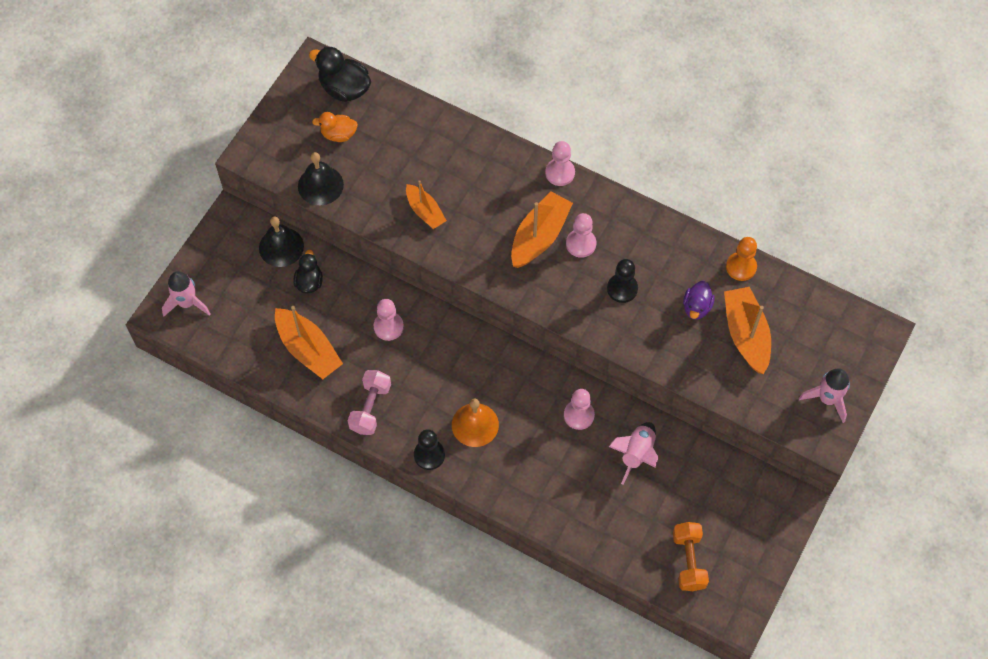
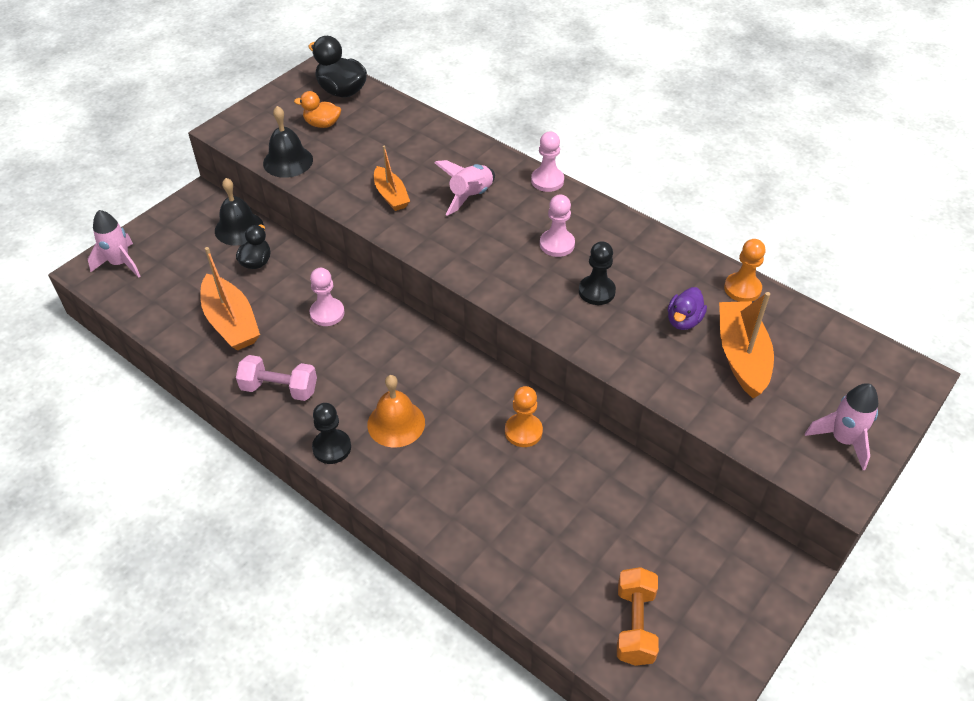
camera: 10 degrees right, 15 degrees down
pink dumbbell [348,370,391,435] -> pink dumbbell turned 75 degrees clockwise [236,355,317,401]
orange boat [511,192,573,268] -> none
pink pawn [564,389,595,430] -> orange pawn [505,386,543,447]
pink rocket [608,422,658,485] -> pink rocket moved to [434,160,495,216]

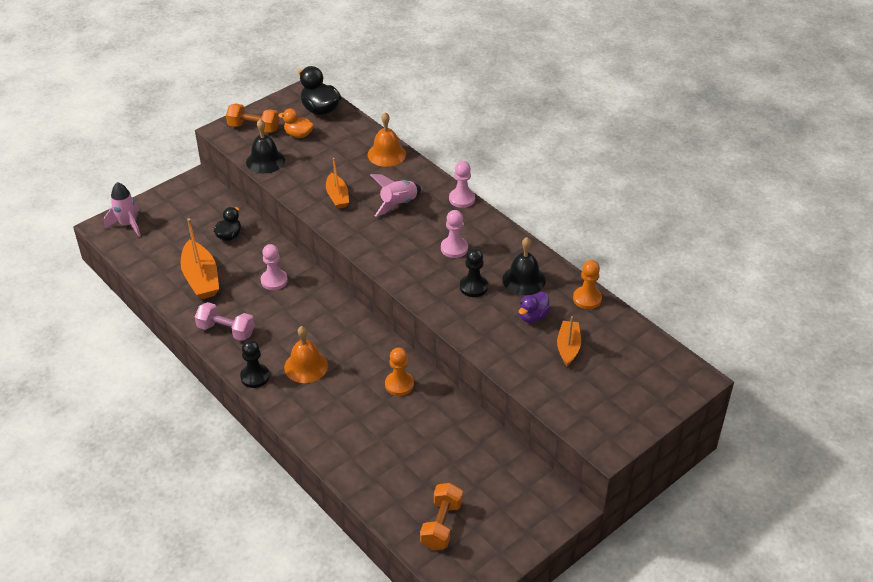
camera: 10 degrees right, 5 degrees down
black bell [215,178,264,245] -> black bell moved to [502,237,546,295]
orange boat [719,292,774,398] -> orange boat [557,316,581,366], size x0.63
pink rocket [805,383,878,470] -> none
none -> orange dumbbell [226,103,279,133]
none -> orange bell [367,112,406,167]

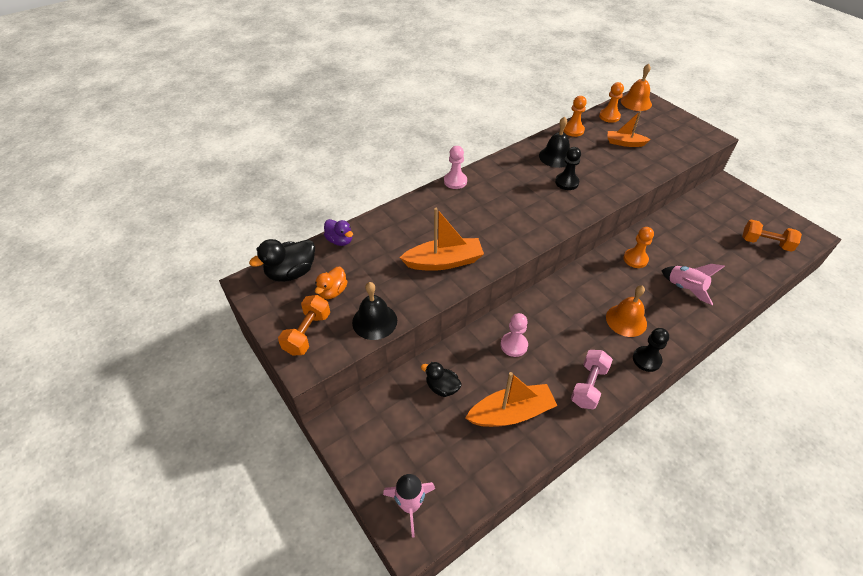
camera: 85 degrees left, 5 degrees up
orange boat [326,158,349,209] -> orange boat [400,208,484,271], size x1.59
orange bell [367,112,406,167] -> orange bell moved to [621,63,652,111]
pink rocket [370,174,421,217] -> pink rocket moved to [661,264,725,305]
pink pawn [441,210,468,258] -> none
purple duck [519,292,550,323] -> purple duck moved to [324,219,353,246]
none -> orange pawn [599,82,624,123]

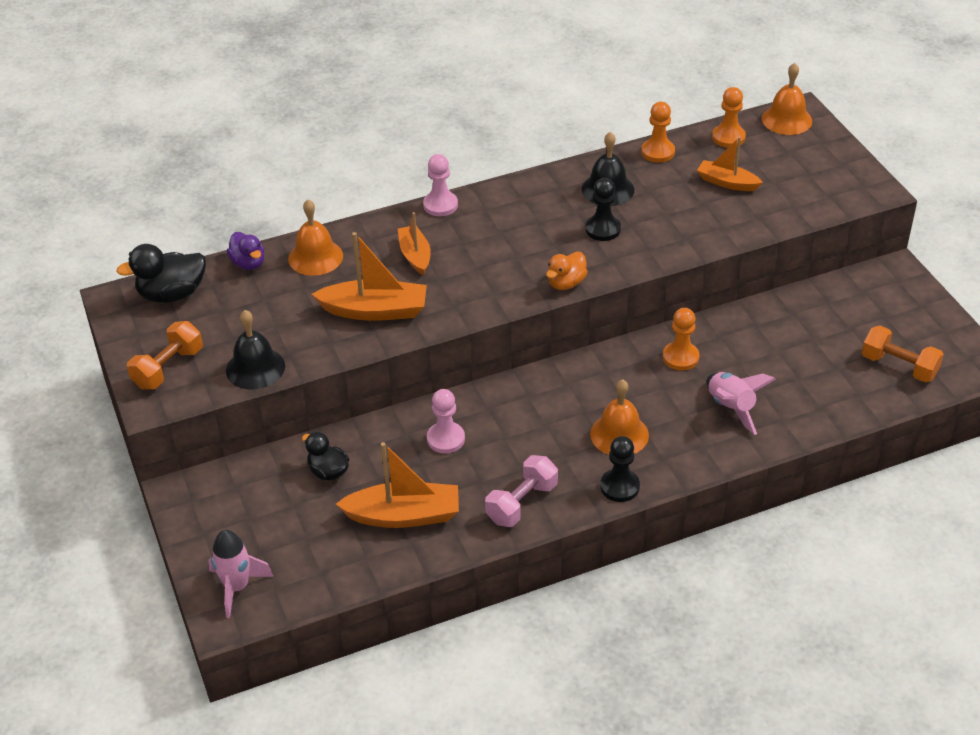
camera: 15 degrees right, 5 degrees down
orange duck [315,267,348,299] -> orange duck moved to [546,252,588,290]
none -> orange bell [288,200,343,276]
none -> orange boat [398,212,431,275]

